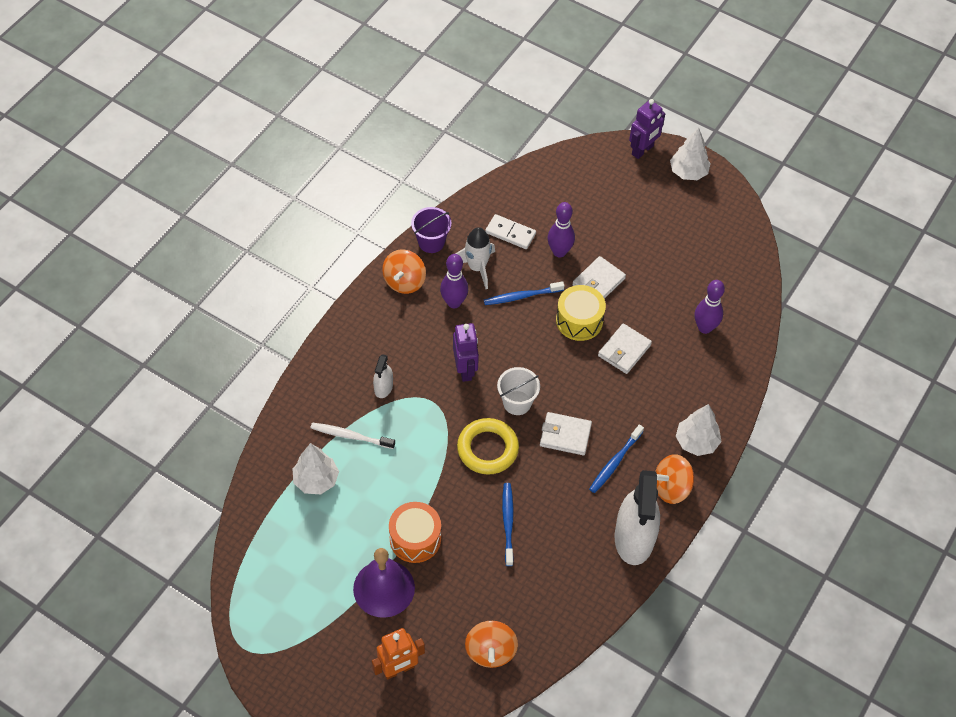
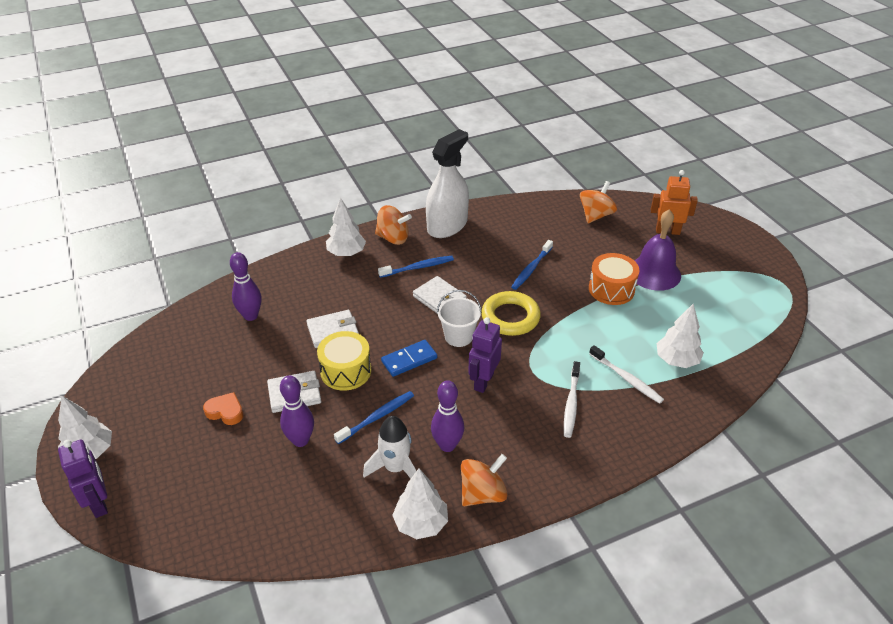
camera: 145 degrees left, 15 degrees down
white spray bottle [373,354,393,398] -> white toothbrush [564,361,580,438]
purple bucket [411,207,451,253] -> white tree [392,468,448,539]
blue toothbrush [484,281,565,305] -> blue toothbrush turned 60 degrees counterclockwise [334,391,414,444]
white domino [485,214,536,249] -> none
purple robot [629,99,665,159] -> purple robot turned 75 degrees clockwise [58,440,108,518]
none -> orange heart [203,392,243,425]
none -> blue domino [381,340,437,377]

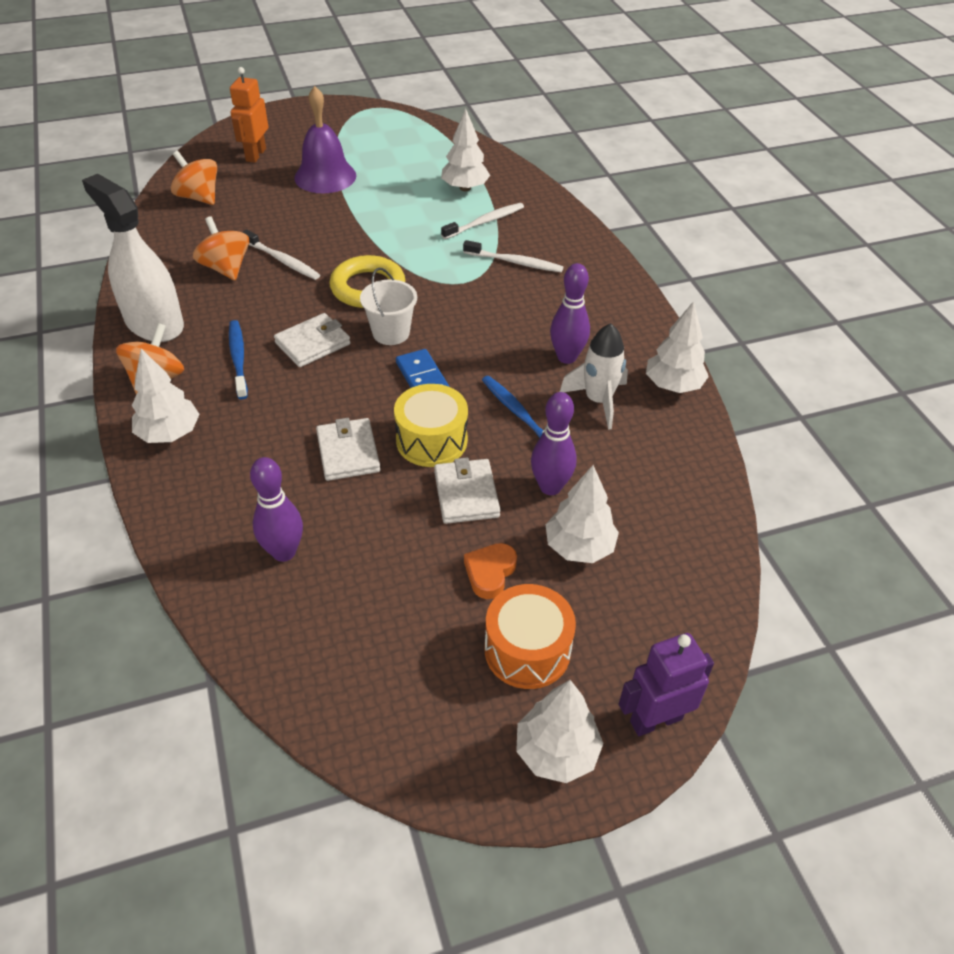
camera: 85 degrees left, 5 degrees up
orange spinning top [461,454,508,506] -> orange spinning top moved to [193,216,249,280]
purple robot [468,317,502,393] -> none
blue toothbrush [511,240,553,290] -> white toothbrush [242,229,320,280]
orange drum [589,253,640,305] -> orange drum moved to [485,584,576,689]
none -> white tree [545,465,619,563]

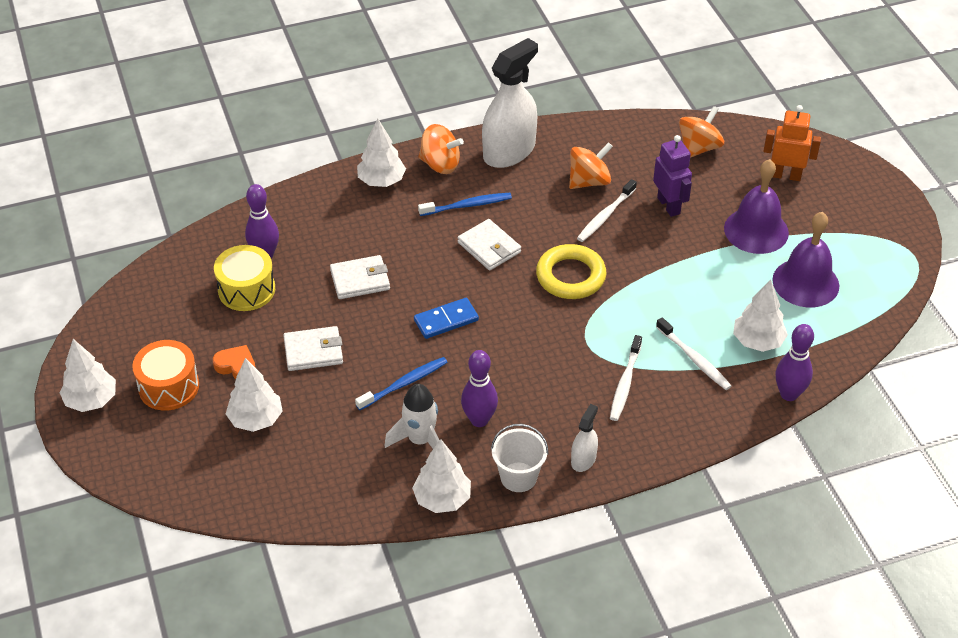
camera: 90 degrees right, 0 degrees up
white bucket [360,268,417,345] -> white bucket moved to [491,424,548,492]
yellow drum [394,384,468,467] -> yellow drum moved to [214,245,275,311]
purple bowling pin [531,392,577,495] -> purple bowling pin moved to [776,324,814,401]
purple robot [619,633,714,736] -> purple robot moved to [653,135,692,217]
none -> white spray bottle [571,404,598,472]
none -> purple bell [772,212,839,307]

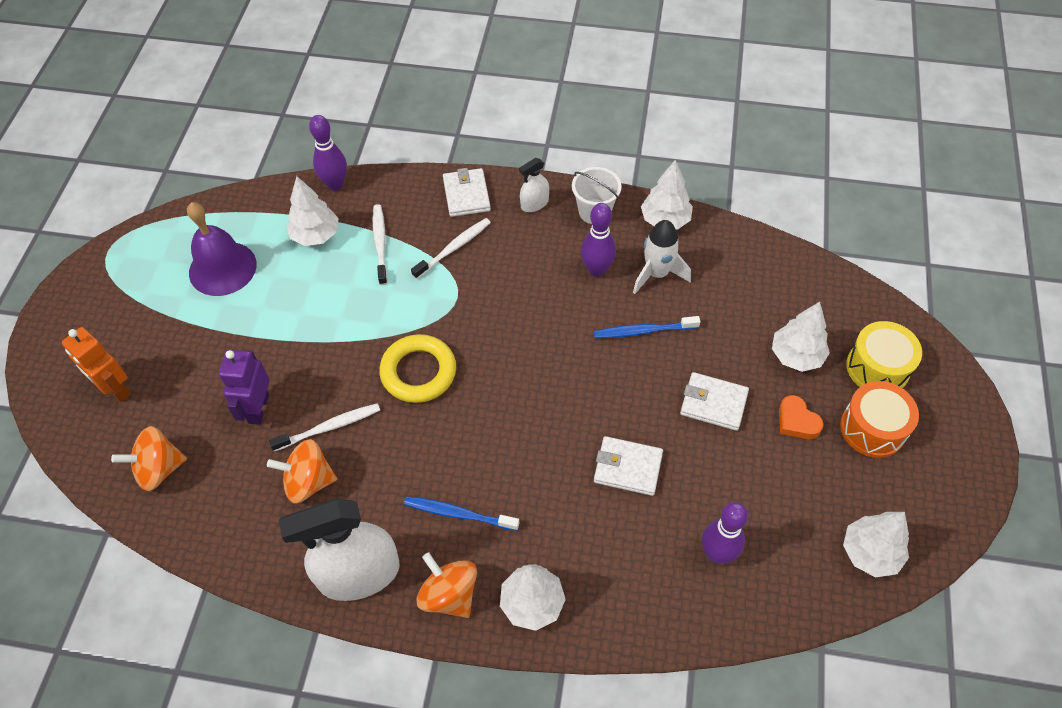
camera: 150 degrees left, 10 degrees up
white tree [59,339,116,412] -> white tree moved to [843,512,909,578]
yellow drum [214,245,275,311] -> yellow drum moved to [846,321,922,388]
blue domino [414,298,479,339] -> none
white wallet [458,219,521,270] -> white wallet moved to [443,168,491,217]
purple bell [724,159,789,254] -> none

